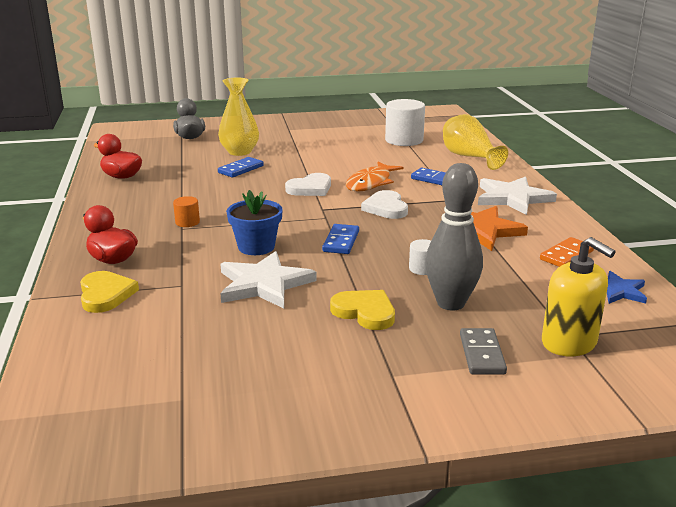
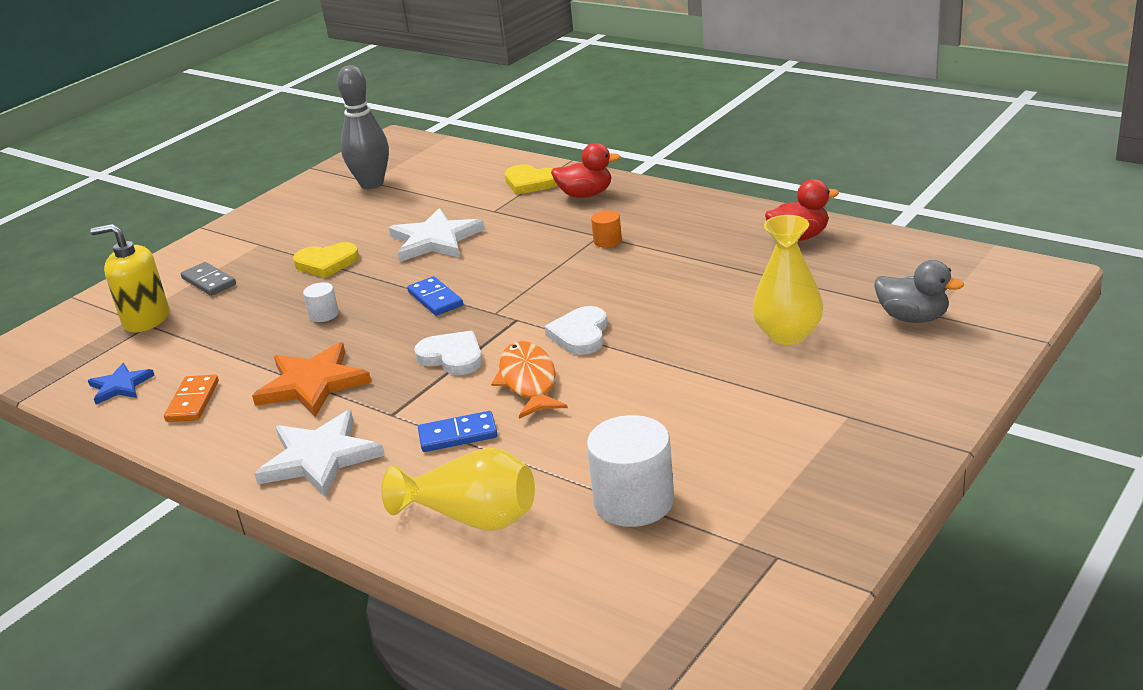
camera: 140 degrees right, 5 degrees up
blue domino [218,157,264,177] -> none
blue flower pot [226,190,283,255] -> none
grey bowling pin [425,163,483,311] -> grey bowling pin moved to [337,65,389,189]

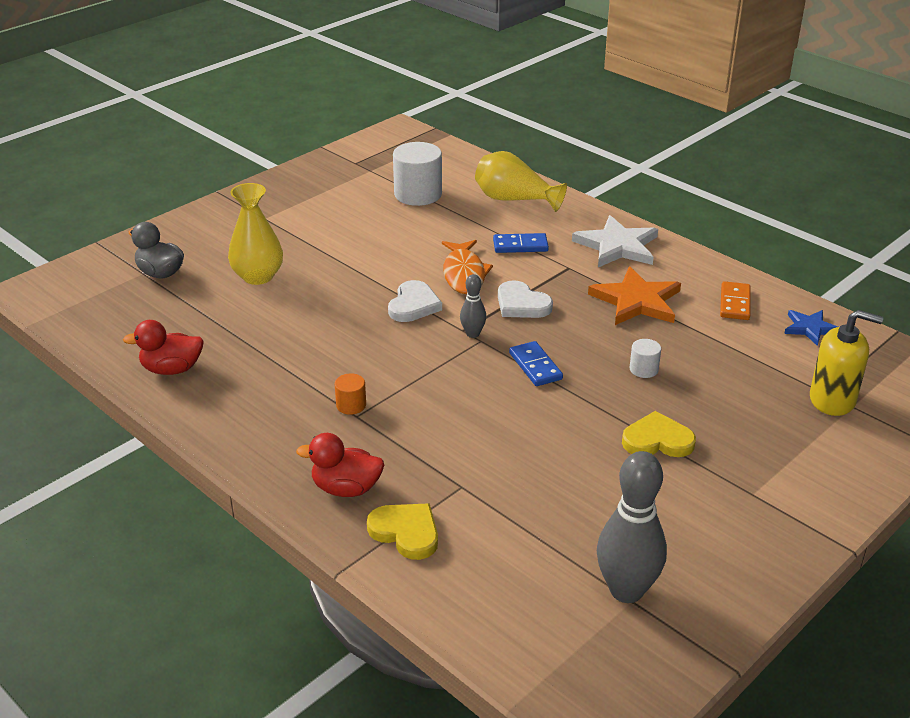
camera: 175 degrees left, 5 degrees up
grey domino [181,262,236,296] -> none
white star [389,208,485,262] -> none
none -> grey bowling pin [460,274,486,338]

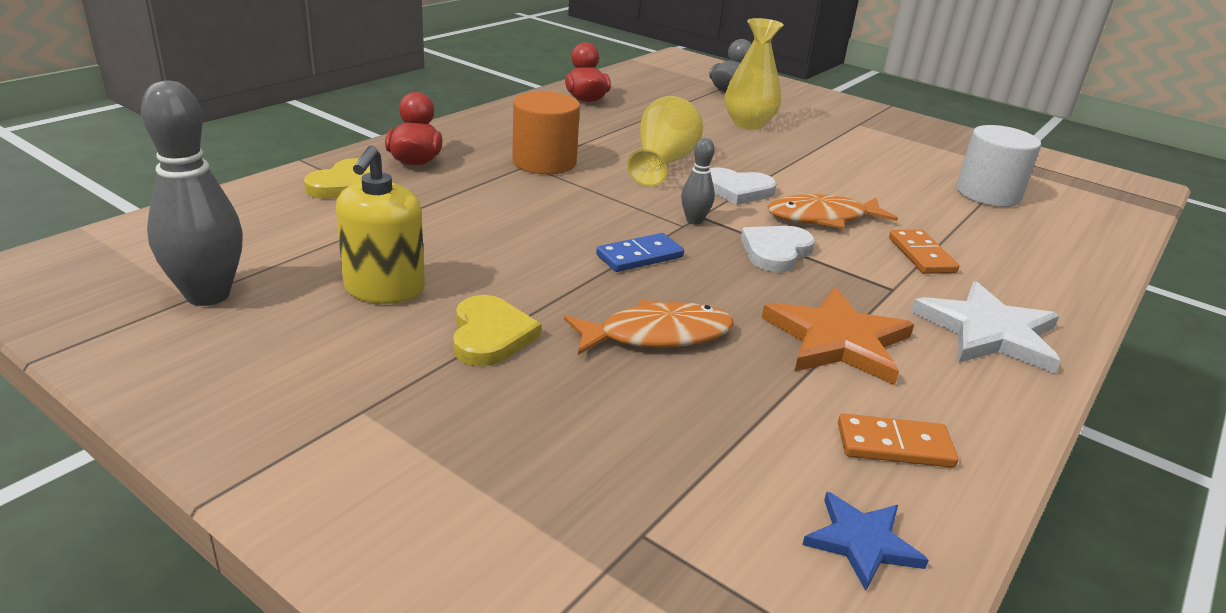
camera: 80 degrees right, 5 degrees down
orange cylinder [335,373,366,415] -> orange cylinder [512,91,580,174], size x2.06
yellow vase [475,151,567,212] -> yellow vase moved to [627,96,703,187]
blue domino [493,233,549,253] -> orange domino [889,230,959,274]
white cylinder [630,339,661,378] -> orange fish [564,300,734,355]
yellow soap dispenser [810,310,884,416] -> yellow soap dispenser moved to [336,145,425,304]

